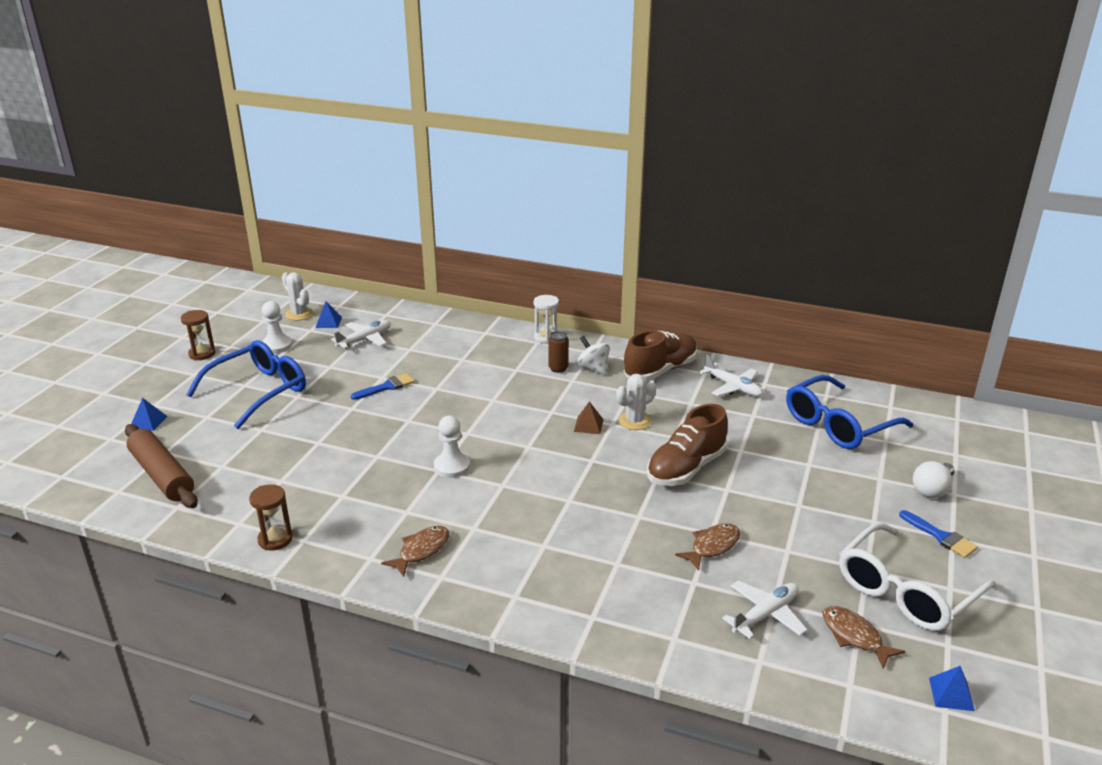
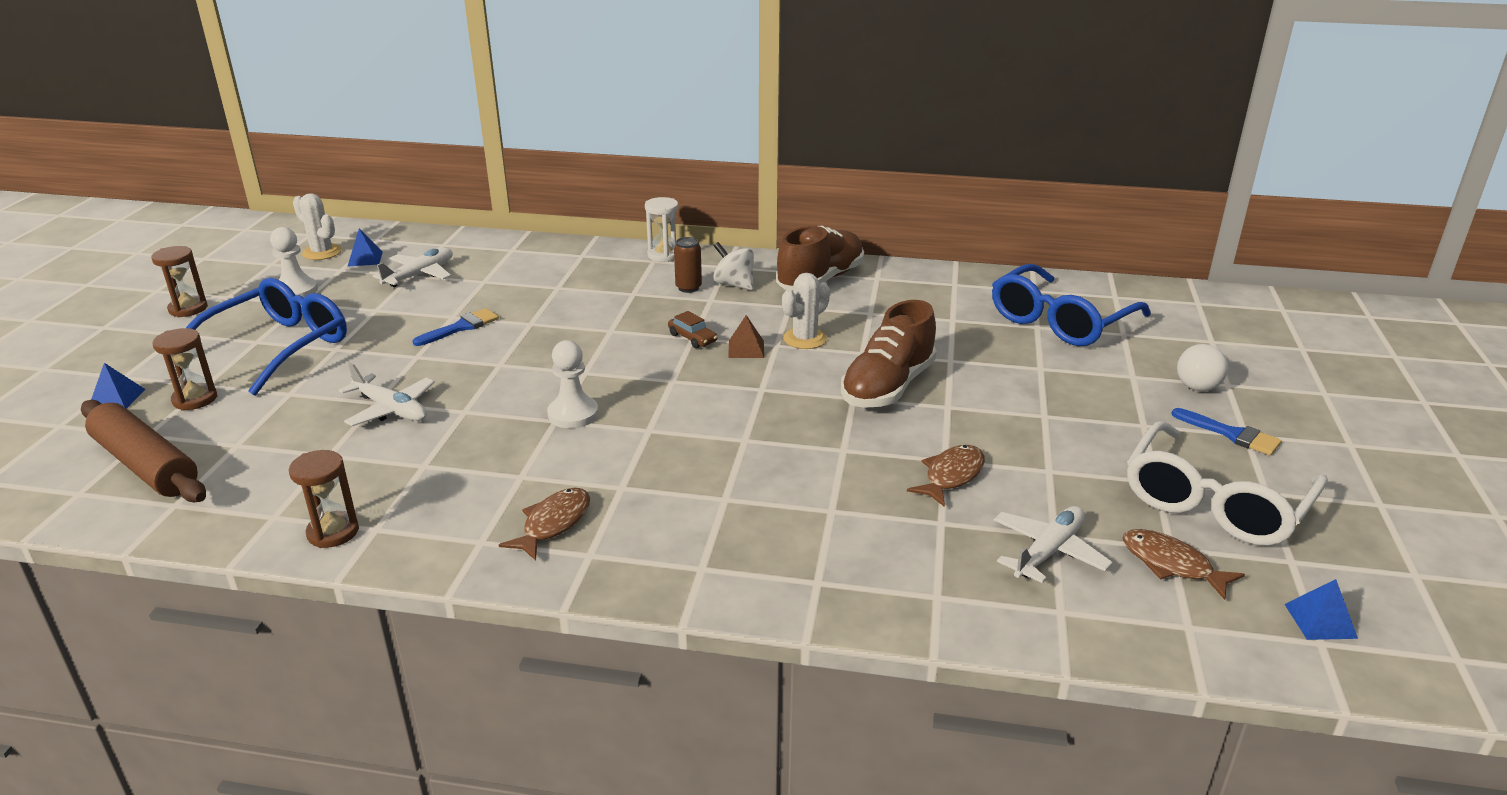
camera: 10 degrees left, 0 degrees up
white plane [699,355,763,397] -> white plane moved to [339,362,435,426]
none -> brown hourglass [153,328,217,410]
none -> brown car [668,311,718,348]

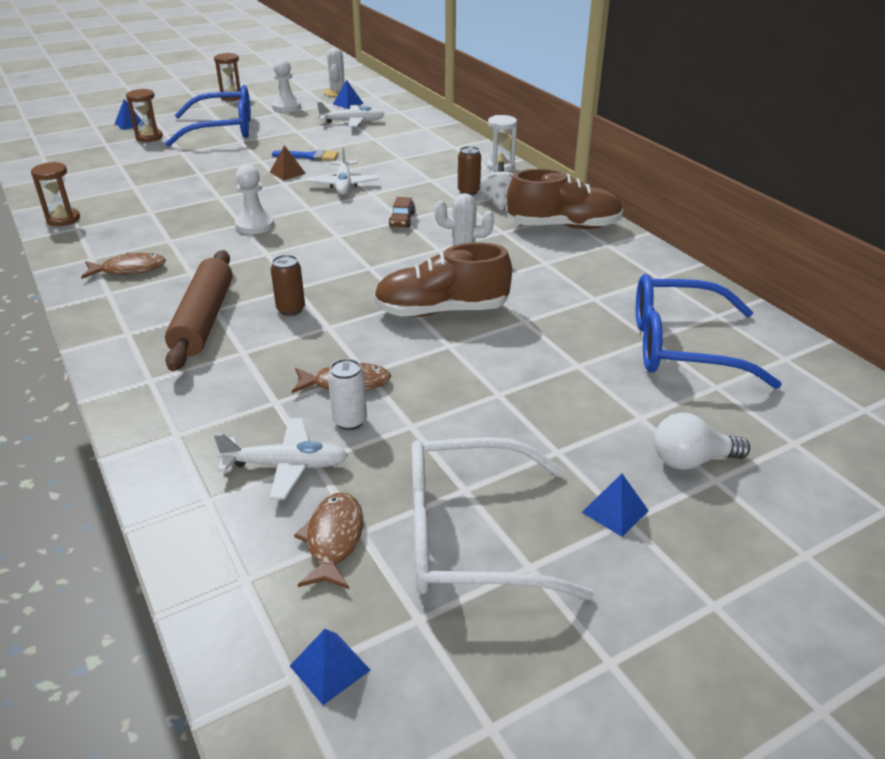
camera: 50 degrees right, 5 degrees up
brown rolling pin [81,400,206,502] -> brown rolling pin moved to [165,250,233,371]
white plane [339,362,435,426] -> white plane moved to [308,146,379,195]
brown pyramid [728,315,764,358] -> brown pyramid moved to [270,145,306,180]
blue brush [1171,408,1282,455] -> blue pyramid [582,474,649,537]
none -> brown can [271,255,305,316]
none -> white can [328,359,367,430]

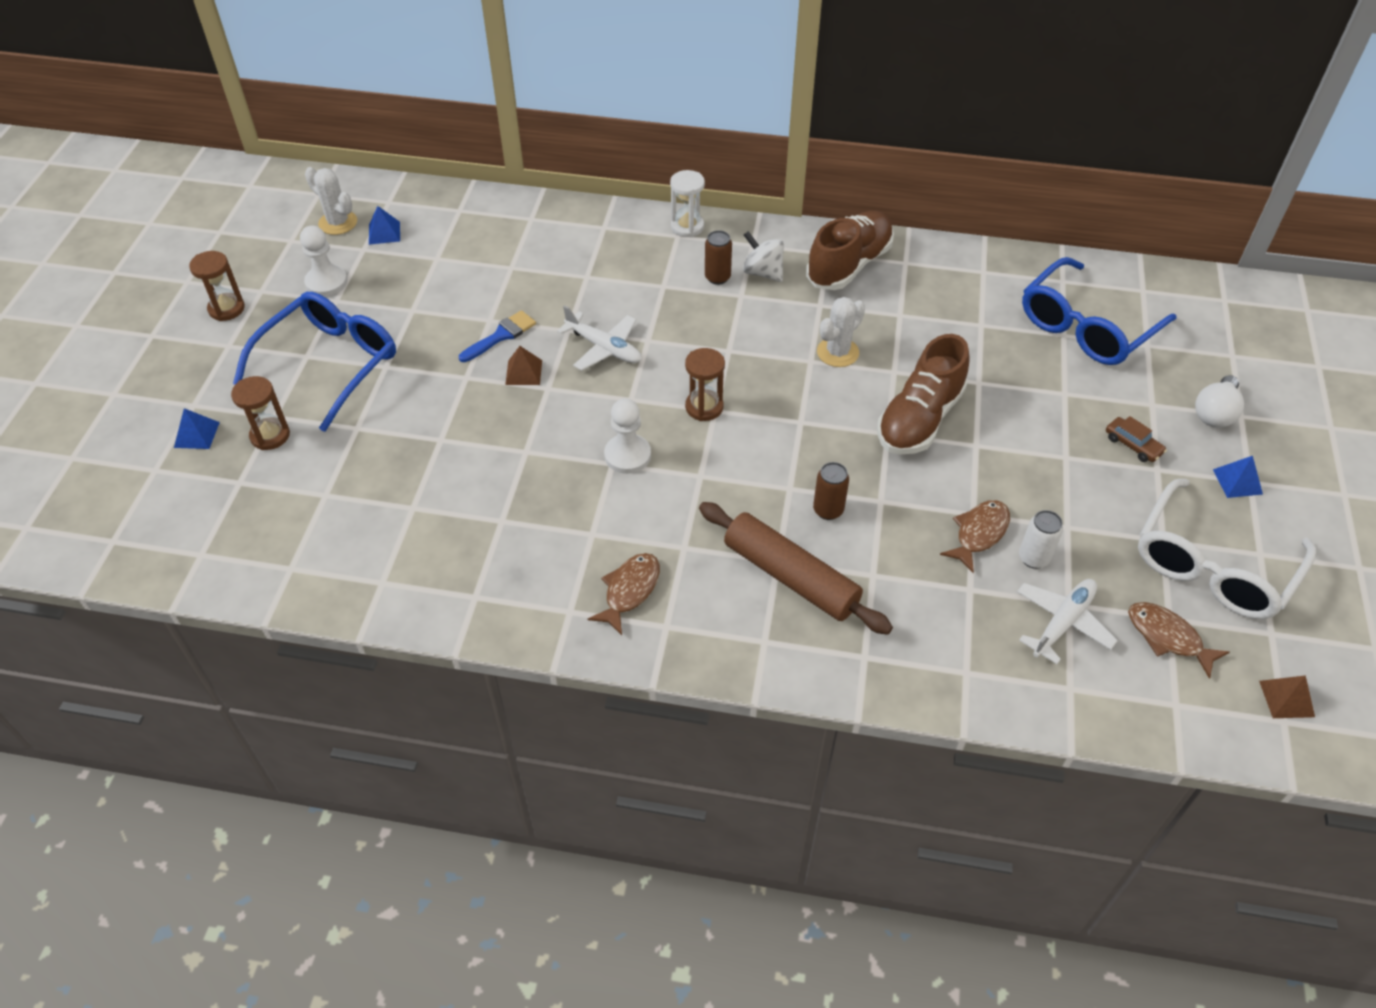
camera: 50 degrees left, 15 degrees up
brown hourglass [31,162,80,226] -> brown hourglass moved to [685,348,725,421]
blue pyramid [290,629,370,705] -> brown pyramid [1259,675,1315,718]
white plane [317,102,385,127] -> none
brown car [389,197,416,227] -> brown car moved to [1106,416,1167,462]

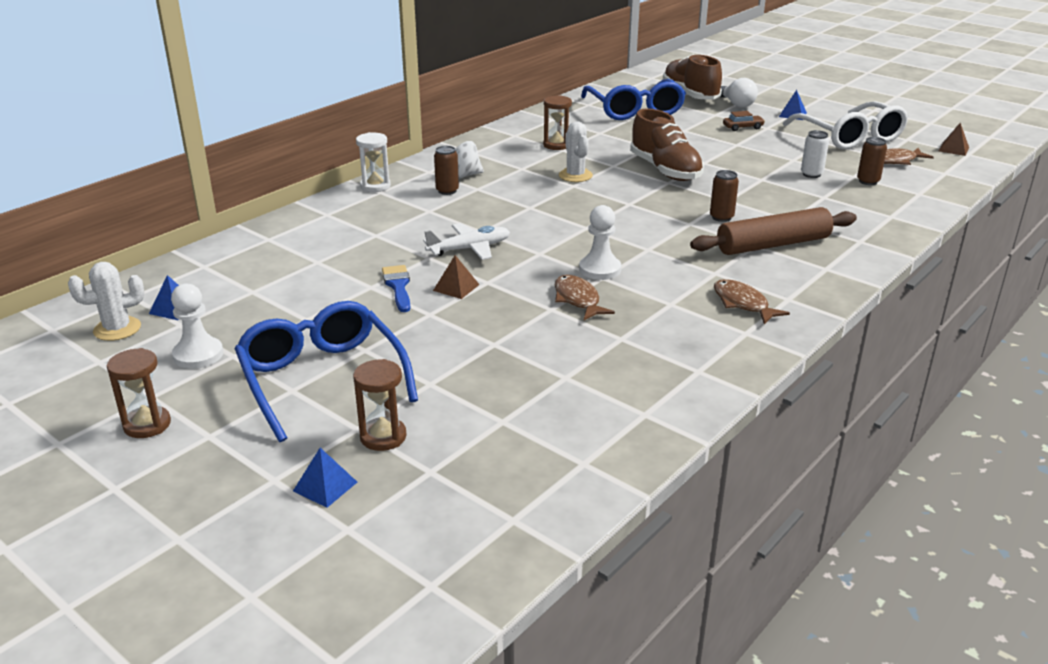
camera: 60 degrees left, 20 degrees down
brown hourglass [685,348,725,421] -> brown hourglass moved to [543,95,572,150]
brown shoe [806,211,894,290] -> brown shoe moved to [663,54,722,100]
brown fish [940,500,1010,573] -> brown fish moved to [555,275,615,320]
white plane [1017,579,1118,664] -> brown can [857,137,887,185]

